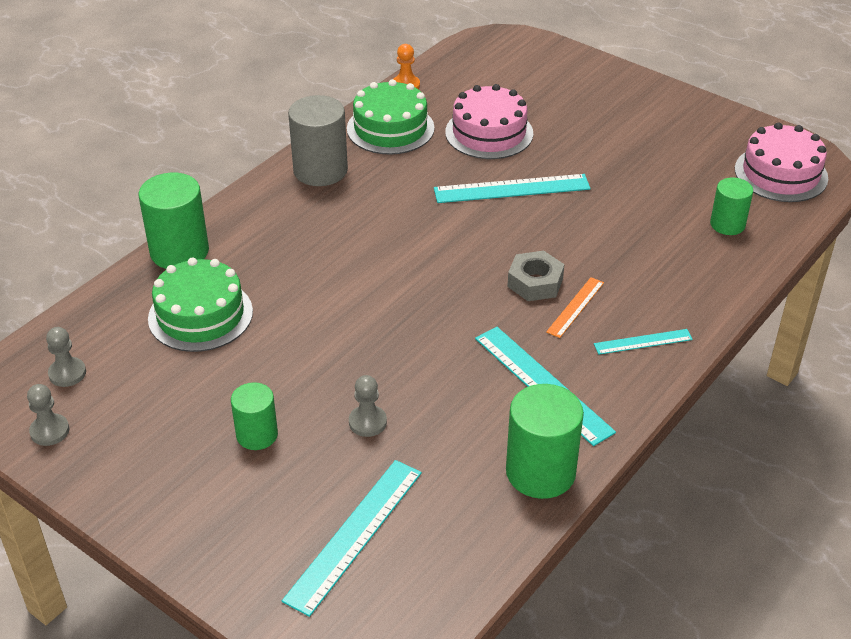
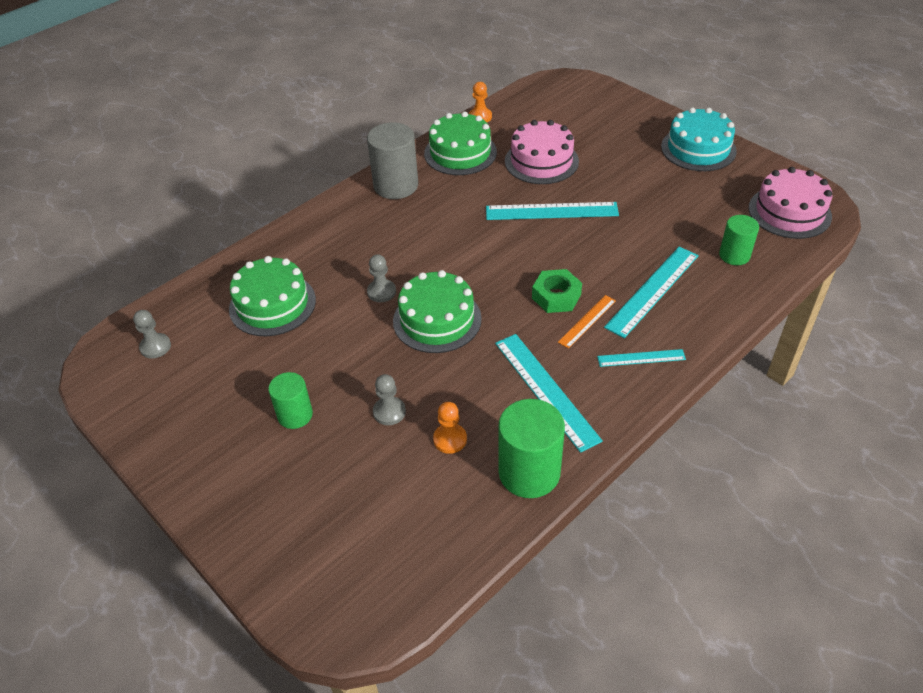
camera: 10 degrees right, 5 degrees up
grey pawn [27,384,69,446] -> grey pawn moved to [367,254,396,302]
green cylinder [139,172,209,269] -> none
turquoise ruler [282,460,422,617] -> turquoise ruler moved to [604,247,699,338]
grey nut [507,251,565,301] -> green nut [532,269,582,313]
none -> green cake [393,270,482,353]
none -> orange pawn [433,402,467,454]
none -> turquoise cake [661,107,737,171]

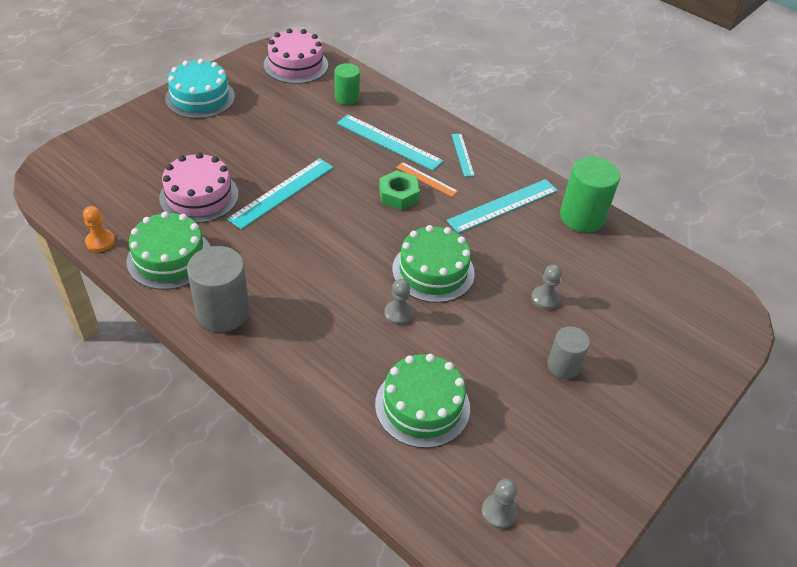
camera: 100 degrees left, 0 degrees up
green cylinder [268,372,313,429] -> grey cylinder [547,326,590,379]
orange pawn [433,402,467,454] -> none
turquoise ruler [486,202,619,220] -> turquoise ruler turned 45 degrees clockwise [227,158,334,229]

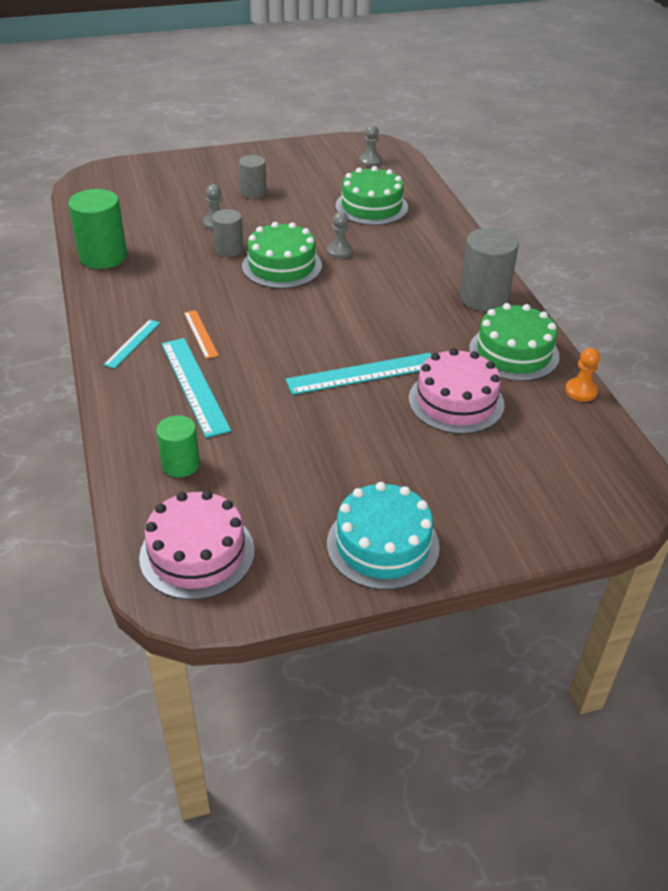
camera: 145 degrees left, 5 degrees down
green nut [379,170,420,210] -> none
turquoise ruler [446,179,558,233] -> none
none -> grey cylinder [212,209,243,257]

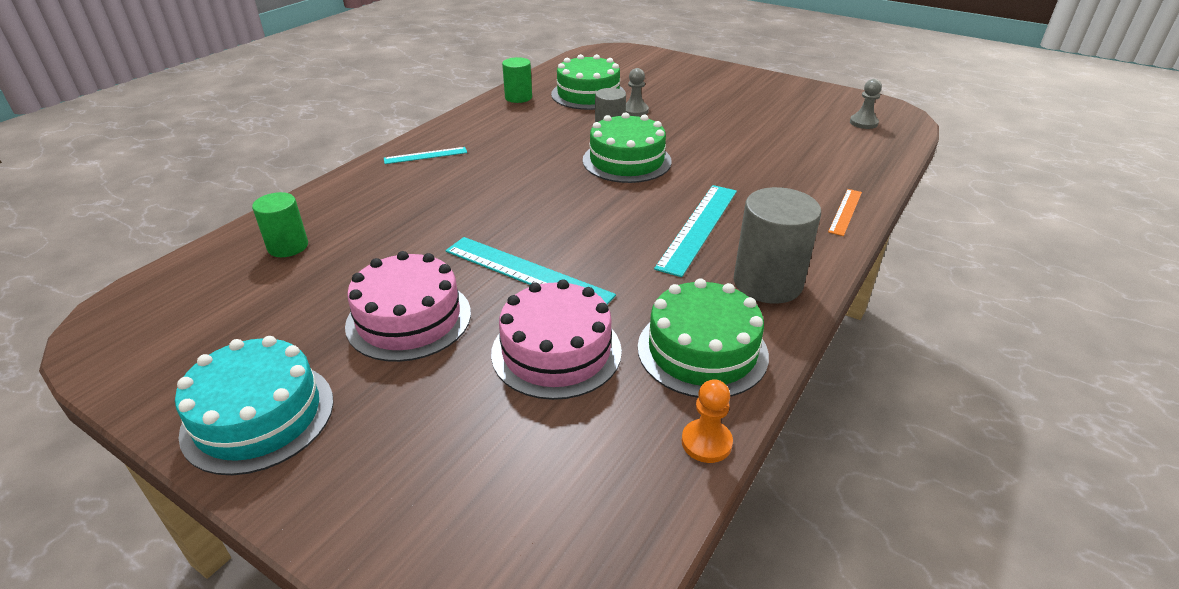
camera: 50 degrees right, 5 degrees down
green cylinder [68,189,127,269] -> green cylinder [502,57,532,103], size x0.61
pink cake [139,491,255,600] -> pink cake moved to [345,251,471,362]
turquoise ruler [162,338,231,438] -> turquoise ruler moved to [654,185,737,277]
orange ruler [184,310,219,359] -> orange ruler moved to [828,189,862,236]
grey cylinder [239,155,267,199] -> none
grey pawn [327,212,353,259] -> none
green cake [336,166,408,225] -> green cake moved to [551,54,626,110]

